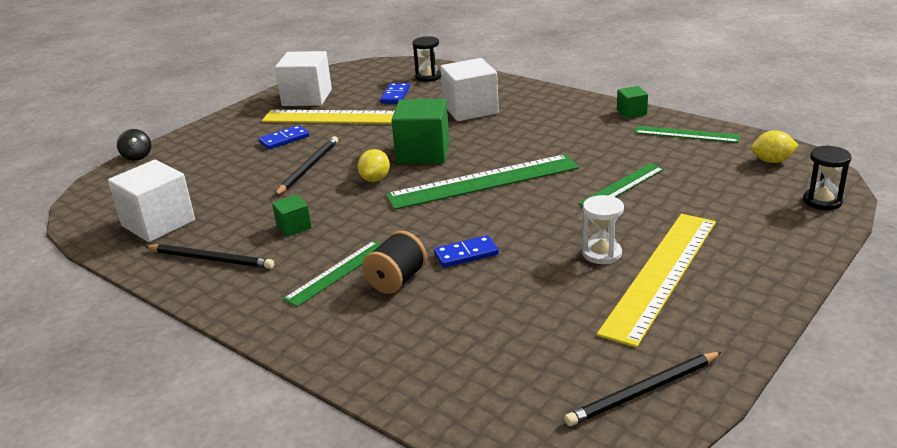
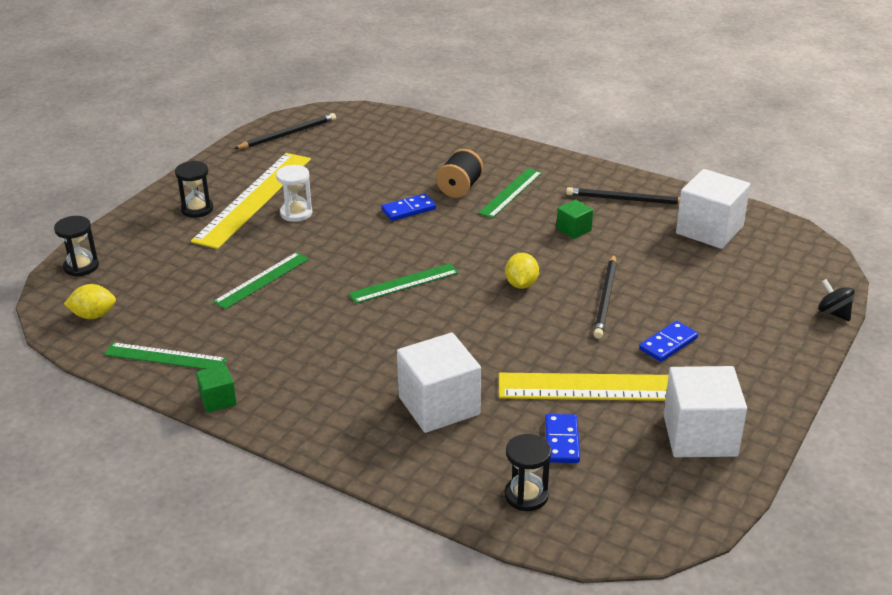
camera: 170 degrees right, 5 degrees up
green ruler [386,154,579,210] -> green ruler [348,263,459,303], size x0.55
green cube [391,99,449,164] -> none
none -> black hourglass [175,161,214,218]

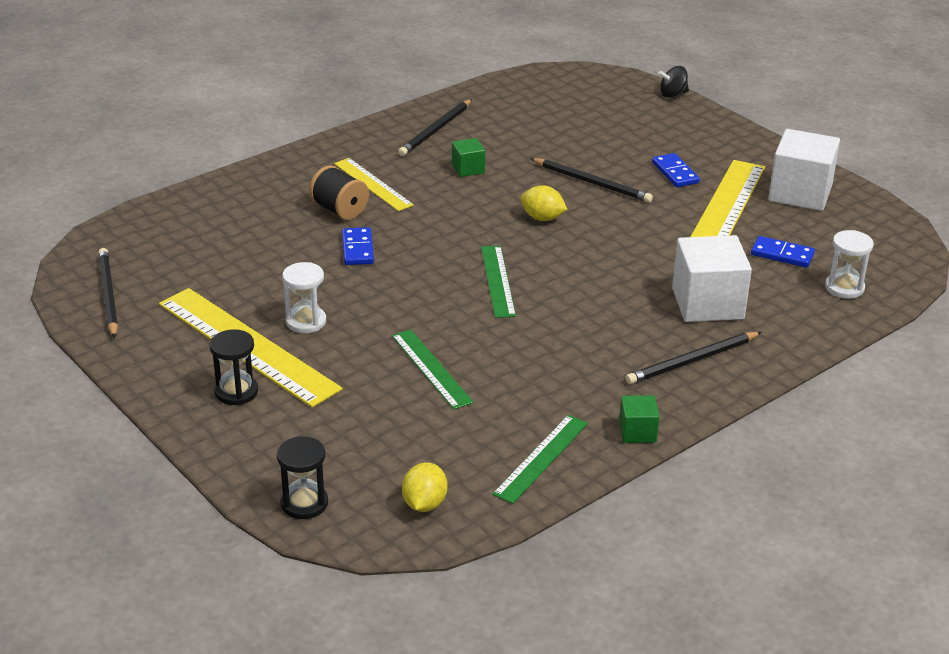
camera: 70 degrees left, 0 degrees up
green ruler [478,168,542,218] -> yellow ruler [334,158,414,211]
black hourglass [505,434,551,511] -> white hourglass [825,230,874,299]
white cube [676,169,750,249] -> none
none -> black pencil [626,332,762,384]

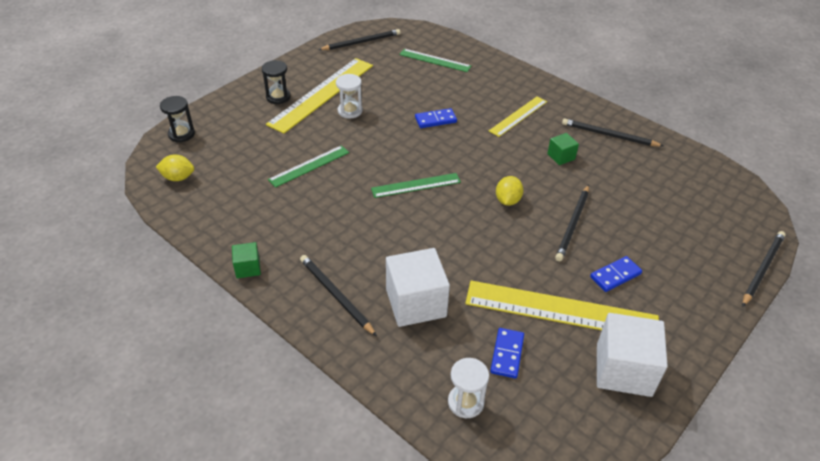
camera: 80 degrees right, 10 degrees up
black spool [309,165,369,220] -> none
green ruler [492,415,588,504] -> green ruler moved to [399,49,471,72]
black spinning top [658,66,689,98] -> black pencil [742,231,786,307]

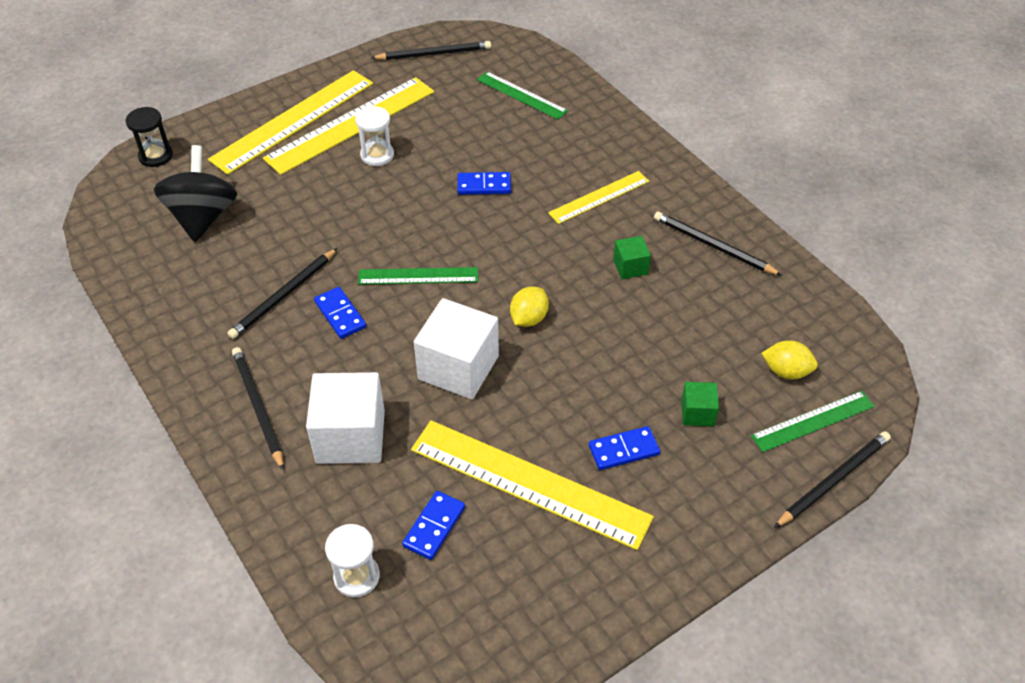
camera: 15 degrees right, 5 degrees up
yellow lemon [156,155,194,181] -> yellow lemon moved to [761,340,818,379]
green cube [232,242,261,278] -> green cube moved to [681,382,719,426]
black hourglass [262,60,291,104] -> yellow ruler [208,70,373,175]
green ruler [268,145,349,188] -> green ruler moved to [751,391,875,452]
black pencil [555,185,589,261] -> black pencil moved to [227,248,338,339]
white cube [597,313,668,397] -> white cube moved to [414,298,499,399]
none -> black spinning top [154,145,237,242]
none -> blue domino [314,287,366,339]

